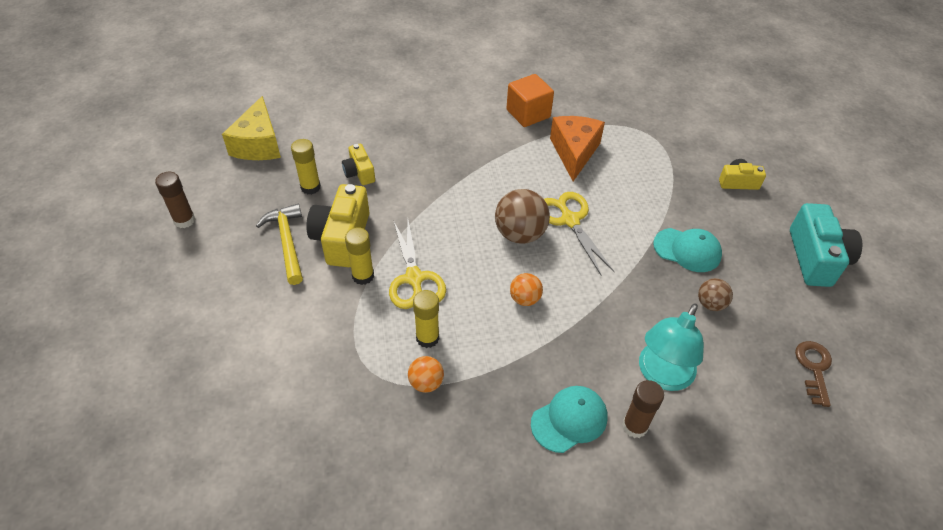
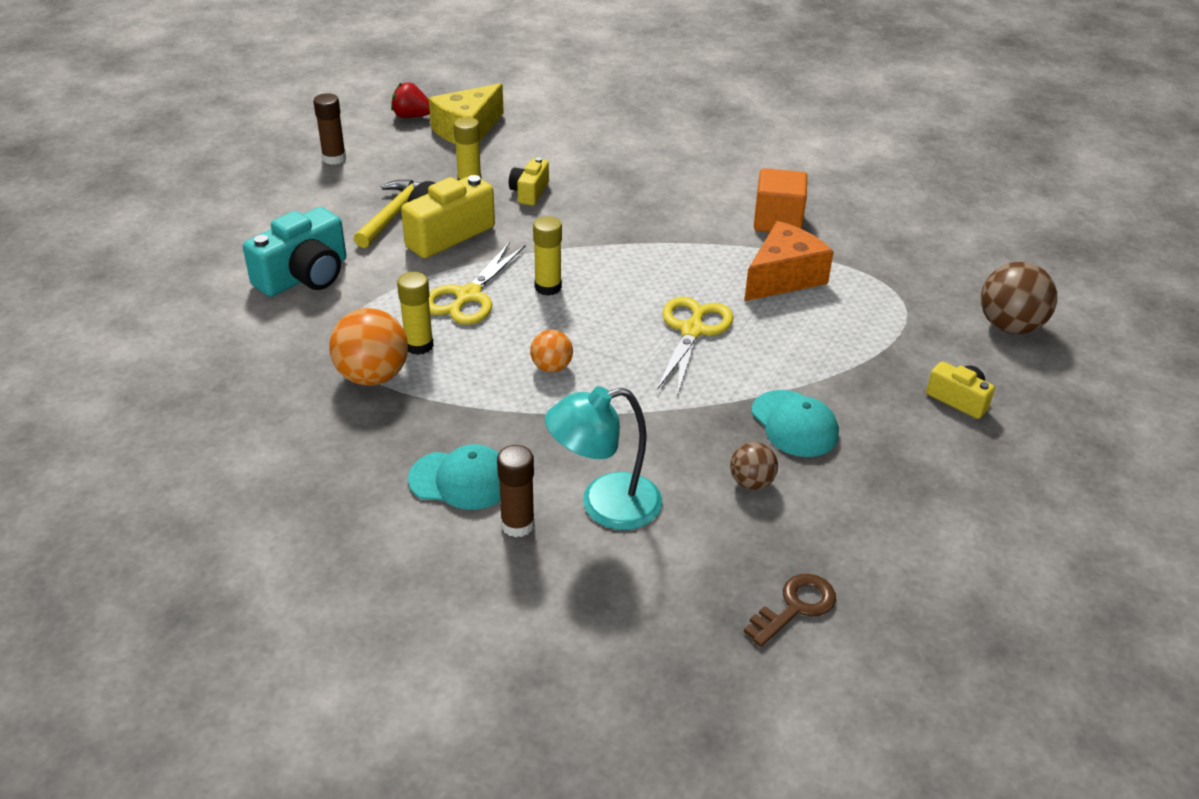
camera: 40 degrees right, 10 degrees down
yellow glue stick [345,227,374,285] -> yellow glue stick moved to [533,216,562,296]
orange ball [408,356,444,393] -> orange ball [329,308,408,386], size x1.77
brown ball [495,189,550,244] -> brown ball moved to [981,262,1057,334]
turquoise camera [790,203,862,287] -> turquoise camera moved to [243,207,346,297]
none -> red strawberry [391,82,430,118]

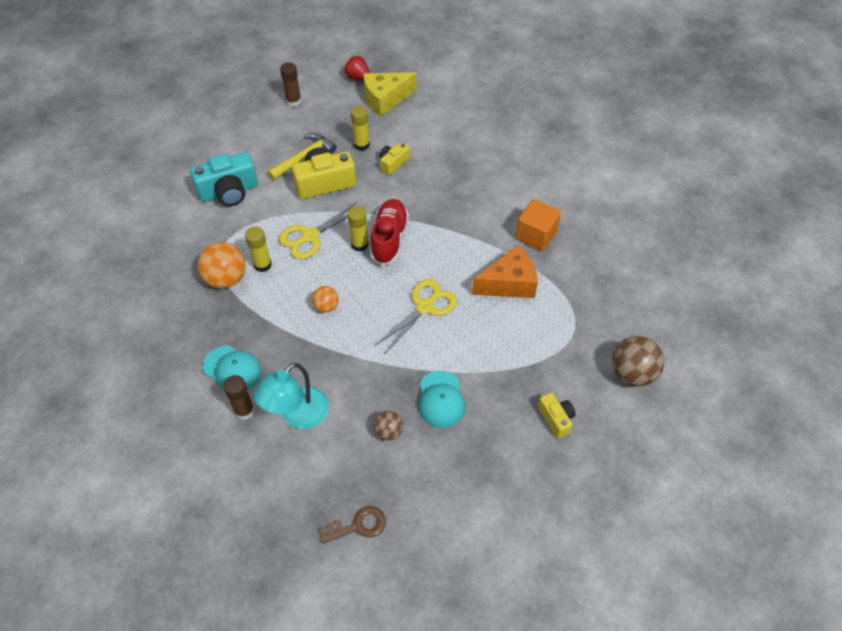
camera: 25 degrees right, 15 degrees up
turquoise lamp [545,386,662,530] -> turquoise lamp turned 60 degrees counterclockwise [254,362,329,429]
none -> red shoe [370,199,409,265]

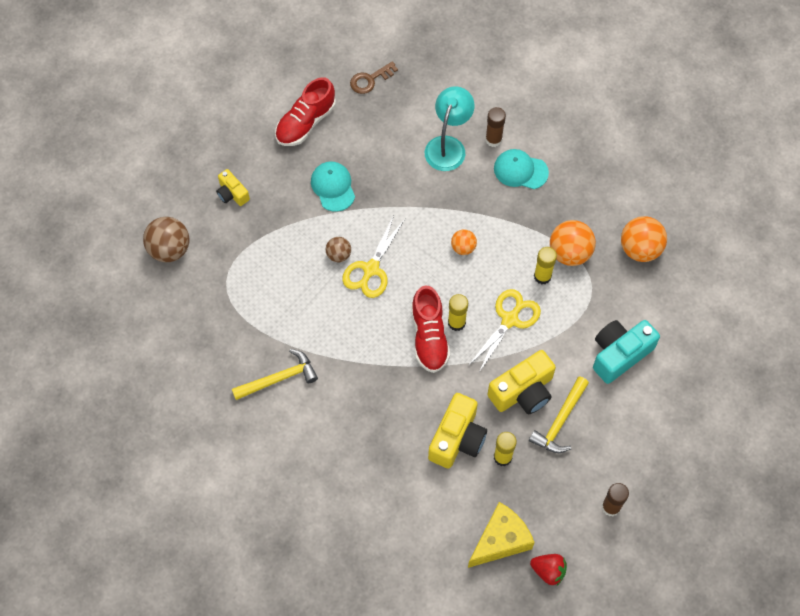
camera: 165 degrees right, 10 degrees up
brown ball [373,411,403,441] -> brown ball moved to [326,237,351,262]
yellow camera [380,142,410,175] -> yellow camera [428,393,487,469], size x1.78
orange cheese [472,245,538,298] -> none
orange cube [515,199,561,251] -> yellow hammer [232,349,318,400]
none -> red shoe [275,77,336,146]
none -> orange ball [621,216,667,262]

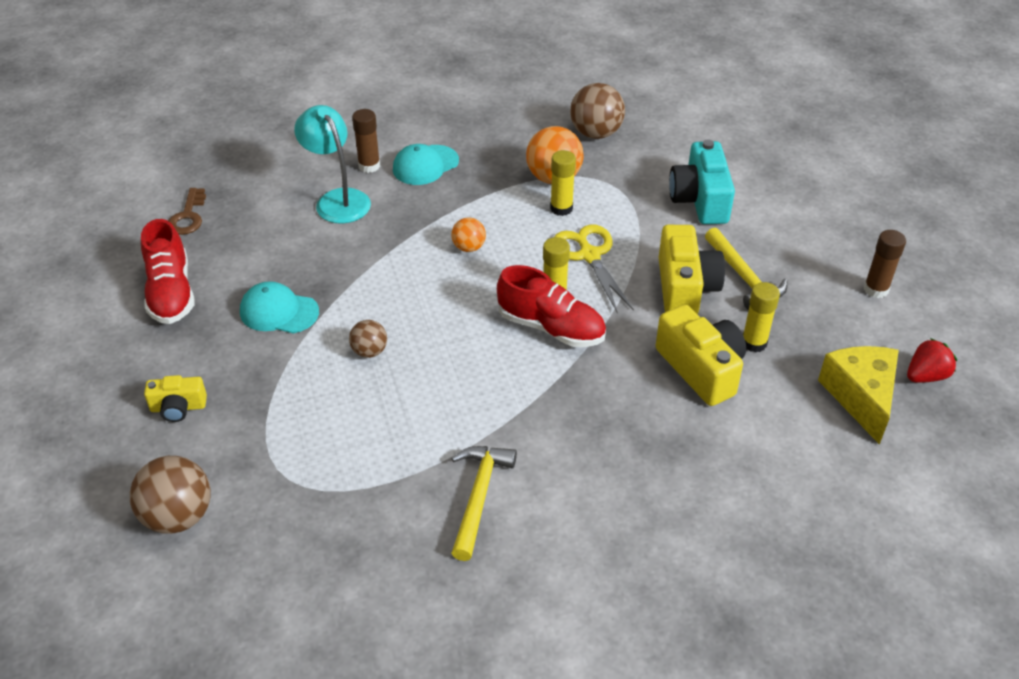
camera: 55 degrees left, 20 degrees down
yellow scissors [342,215,405,298] -> none
orange ball [621,216,667,262] -> brown ball [570,83,625,139]

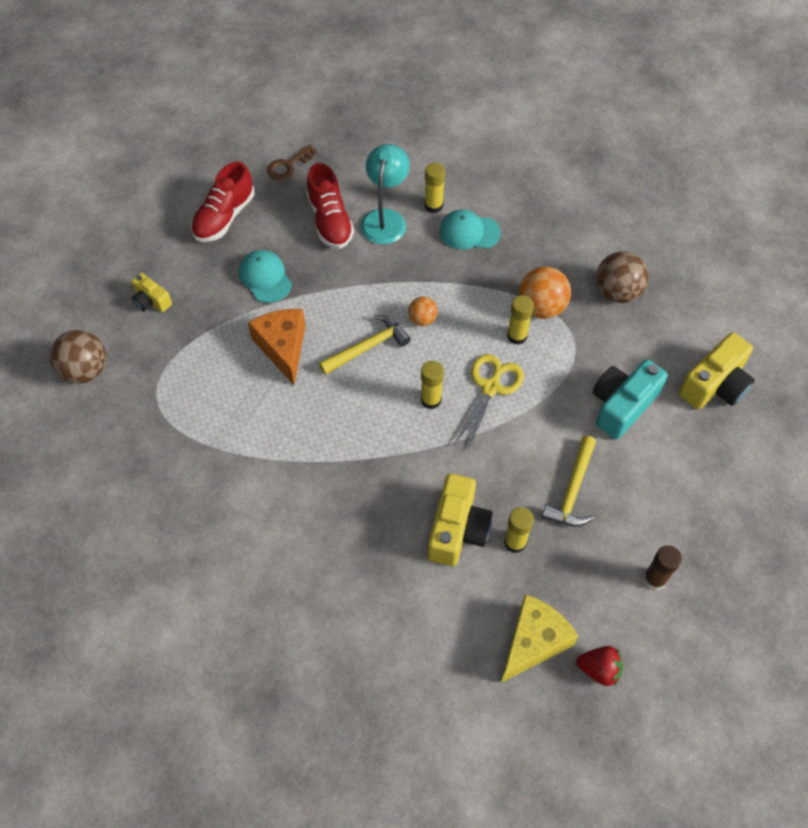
camera: 45 degrees right, 15 degrees up
brown ball [349,320,387,358] -> orange cheese [248,309,305,385]
brown glue stick [352,109,380,173] -> yellow glue stick [424,162,445,213]
yellow hammer [451,446,517,561] -> yellow hammer moved to [319,315,411,375]
red shoe [497,265,606,347] -> red shoe moved to [307,163,354,249]
yellow camera [659,225,725,314] -> yellow camera moved to [679,332,755,409]

